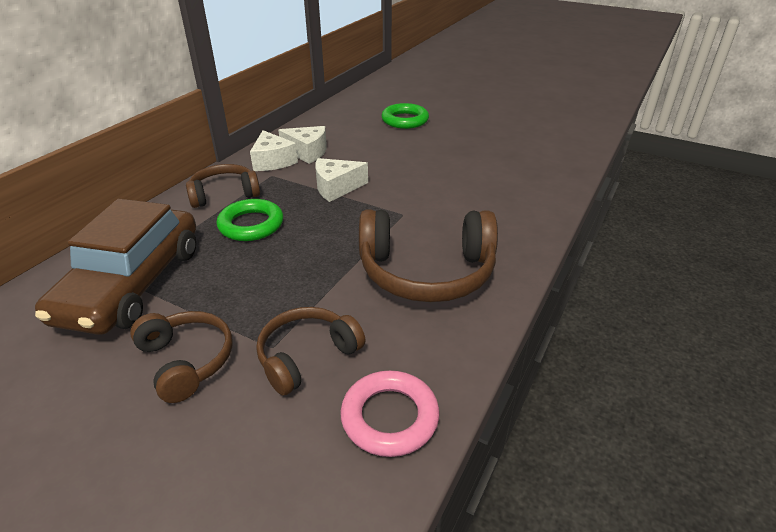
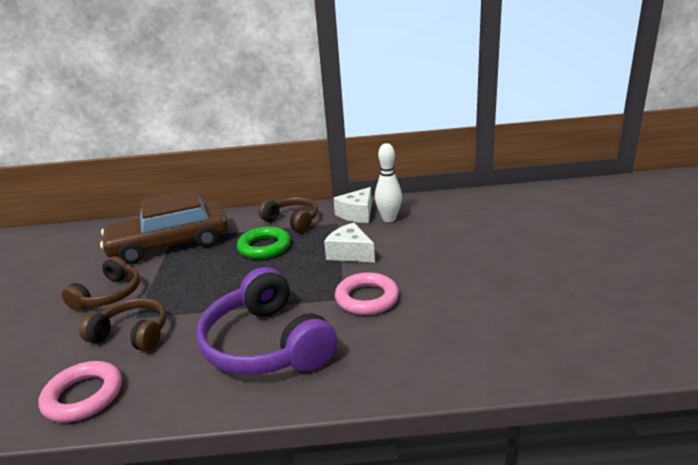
camera: 60 degrees right, 10 degrees down
white cheese [278,126,327,164] -> white bowling pin [375,143,402,222]
brown headphones [359,209,498,302] -> purple headphones [196,267,338,375]
green ring [381,103,429,129] -> none
none -> pink ring [335,272,399,315]

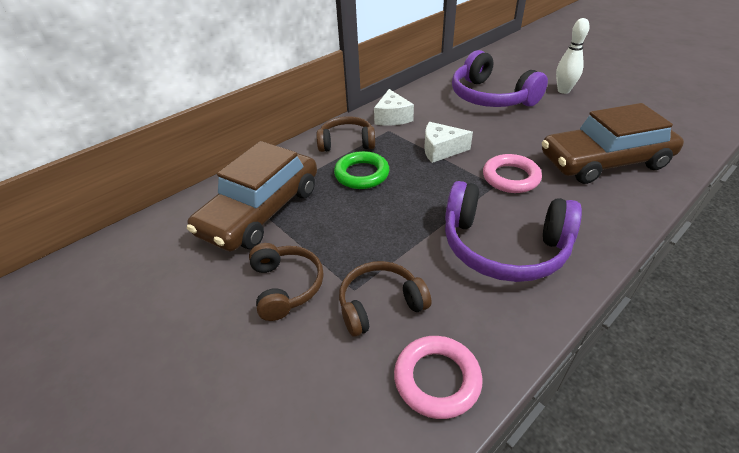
camera: 40 degrees left, 15 degrees up
white bowling pin [375,143,402,222] -> white bowling pin moved to [556,18,590,94]
none -> purple headphones [452,50,548,107]
none -> brown car [542,103,684,184]

